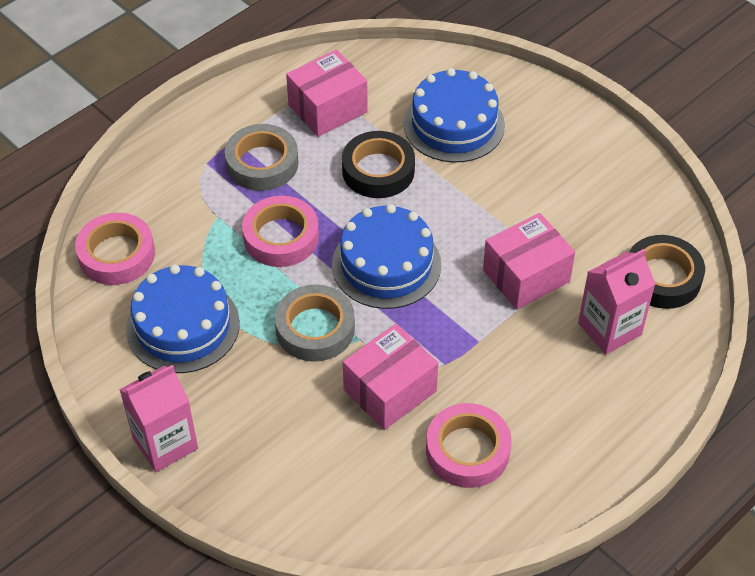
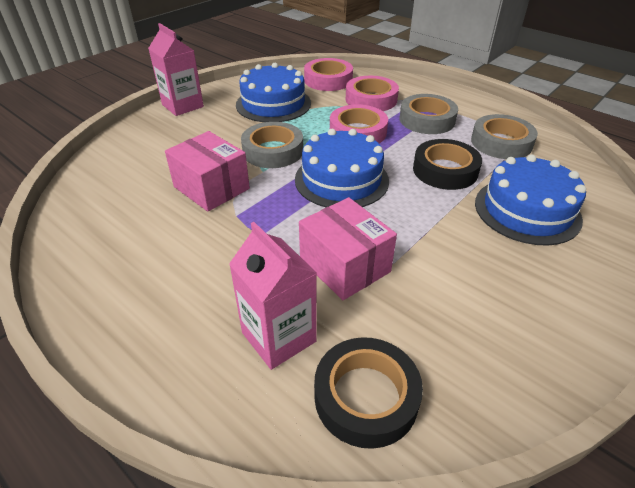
camera: 85 degrees right, 10 degrees down
pink box [286,49,368,137] -> grey tape [471,114,538,159]
pink tape [426,403,512,488] -> pink tape moved to [346,76,399,111]

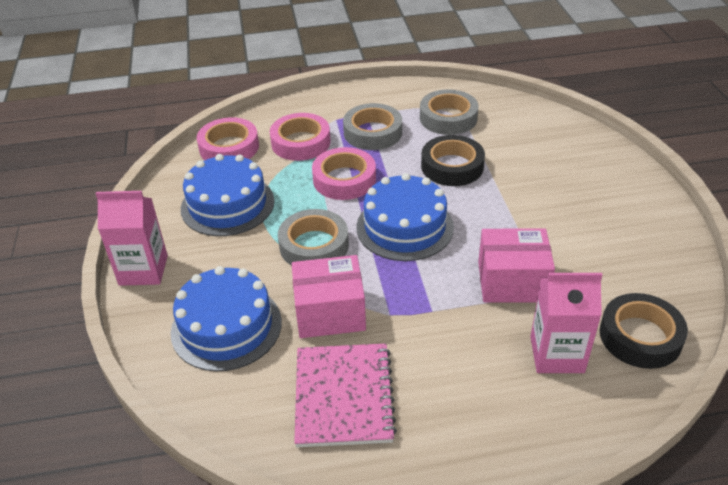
camera: 50 degrees left, 0 degrees up
blue cake [475,154,586,246] -> blue cake moved to [171,266,282,371]
none -> pink notebook [294,343,397,447]

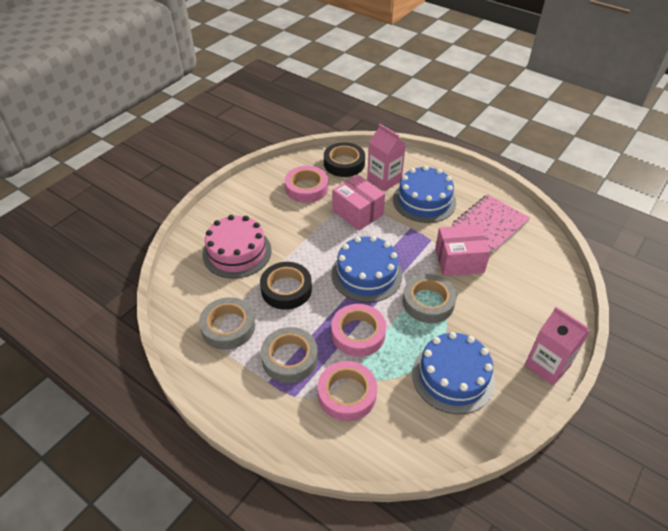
camera: 135 degrees left, 5 degrees up
blue cake [171,266,282,371] -> blue cake moved to [393,166,456,223]
pink tape [197,117,259,160] -> pink tape moved to [285,166,328,203]
pink box [292,255,366,338] -> pink box turned 45 degrees counterclockwise [435,225,491,276]
none -> pink cake [202,215,272,278]

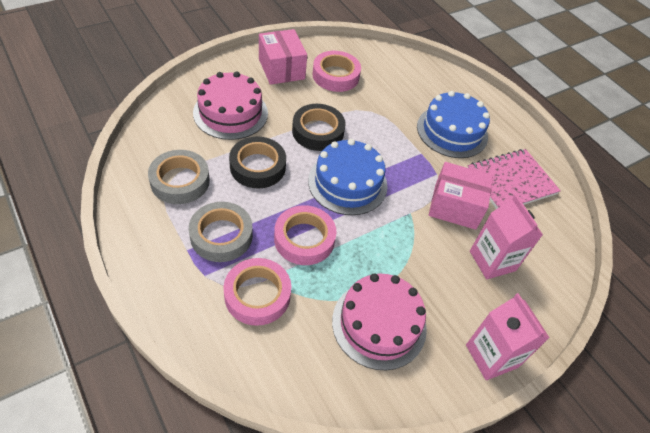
camera: 15 degrees right, 5 degrees up
black tape [324,142,365,177] -> black tape moved to [292,104,346,151]
pink box [332,175,385,231] -> pink box moved to [259,29,307,85]
pink carton [367,123,406,191] -> pink carton moved to [470,195,543,279]
grey tape [403,274,457,323] -> none
blue cake [412,332,495,414] -> pink cake [332,273,427,370]

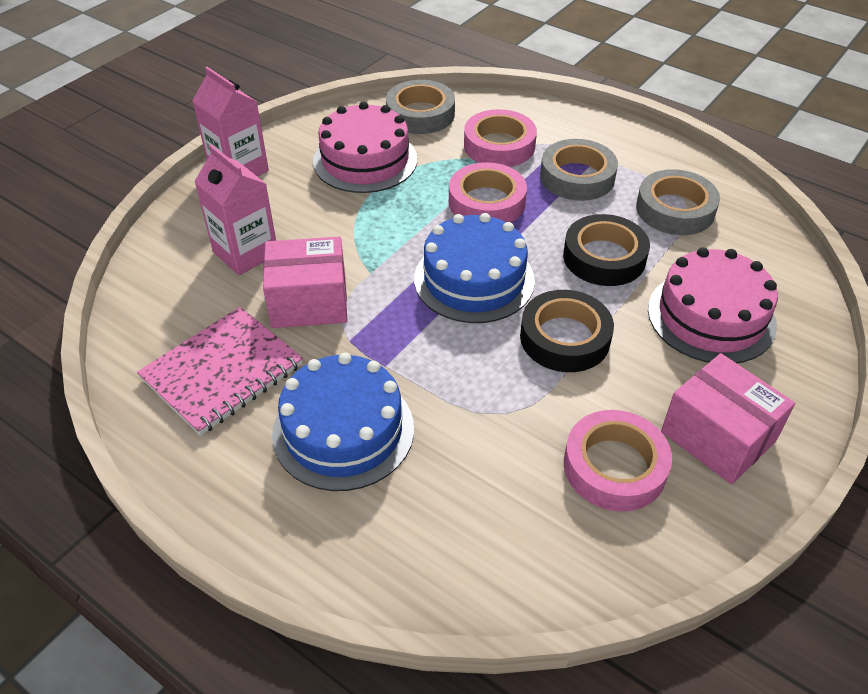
camera: 165 degrees right, 5 degrees down
none -> grey tape [386,80,455,134]

